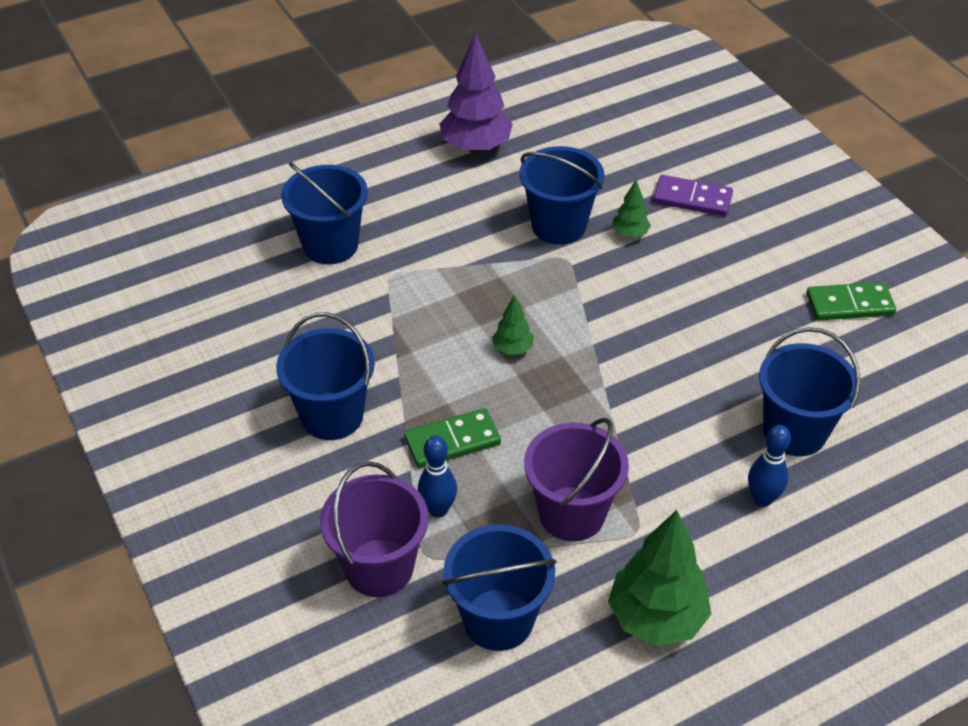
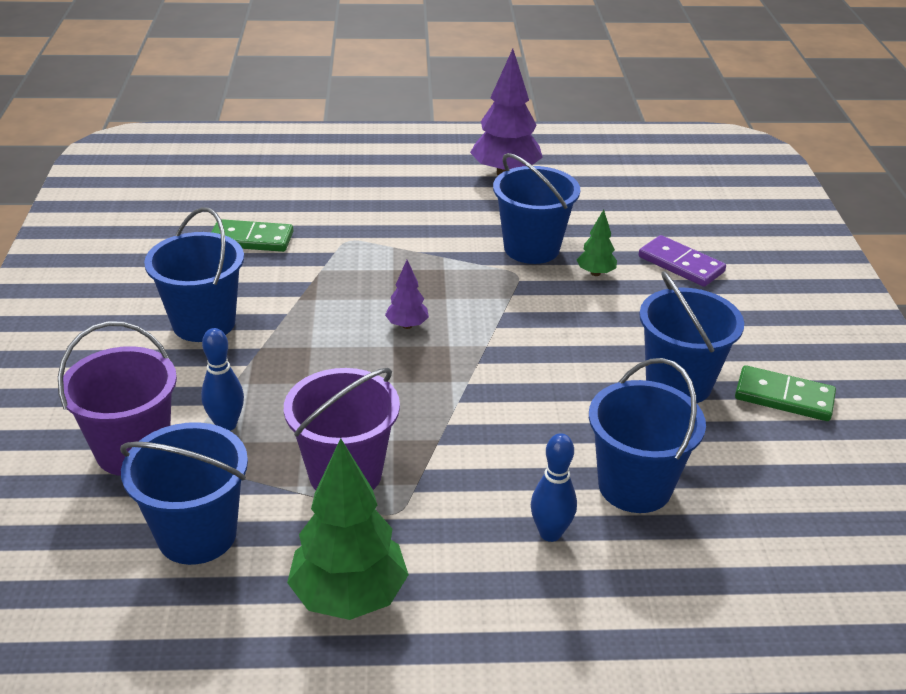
camera: 25 degrees right, 10 degrees down
blue bucket [281,162,368,264] -> blue bucket moved to [639,271,744,403]
green domino [404,408,501,468] -> green domino moved to [212,219,293,252]
green tree [492,295,534,355] -> purple tree [385,260,429,329]

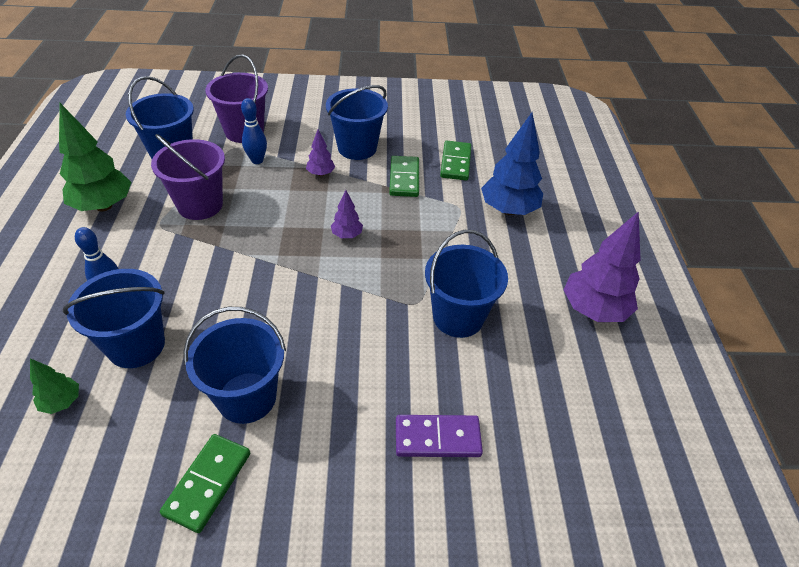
camera: 90 degrees right, 10 degrees up
green tree [577,209,617,276] -> green tree moved to [30,358,79,414]
purple domino [638,235,726,287] -> purple domino turned 45 degrees clockwise [396,415,483,457]
none -> purple tree [306,129,335,176]
none -> green domino [389,156,419,197]
none -> blue tree [481,112,543,215]

